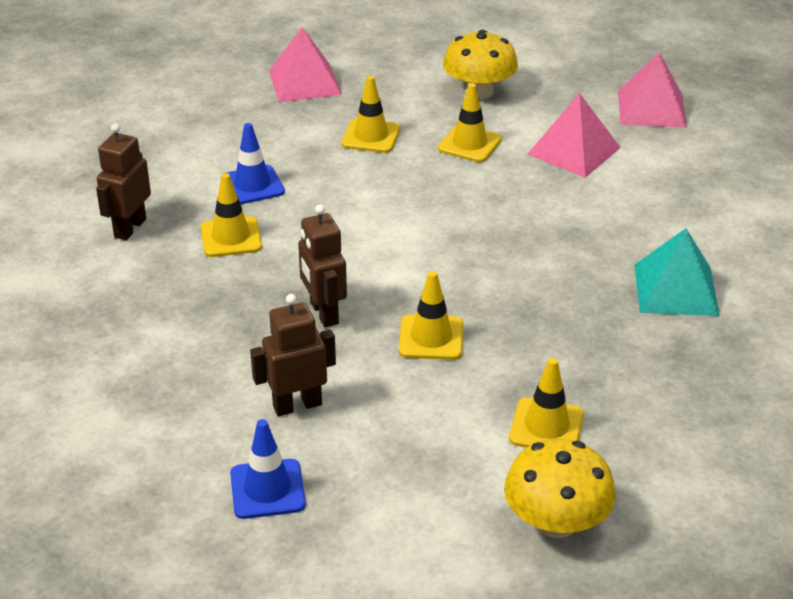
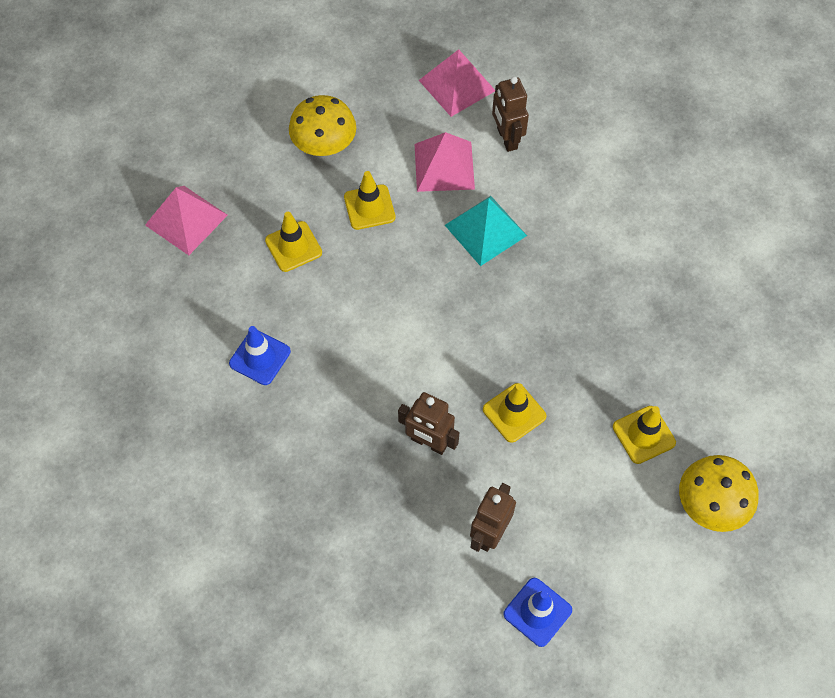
camera: 40 degrees left, 25 degrees up
brown robot [96,123,151,240] -> brown robot moved to [492,77,529,152]
yellow traffic cone [201,173,262,257] -> none
turquoise pyramid [634,228,720,316] -> turquoise pyramid moved to [445,196,527,266]

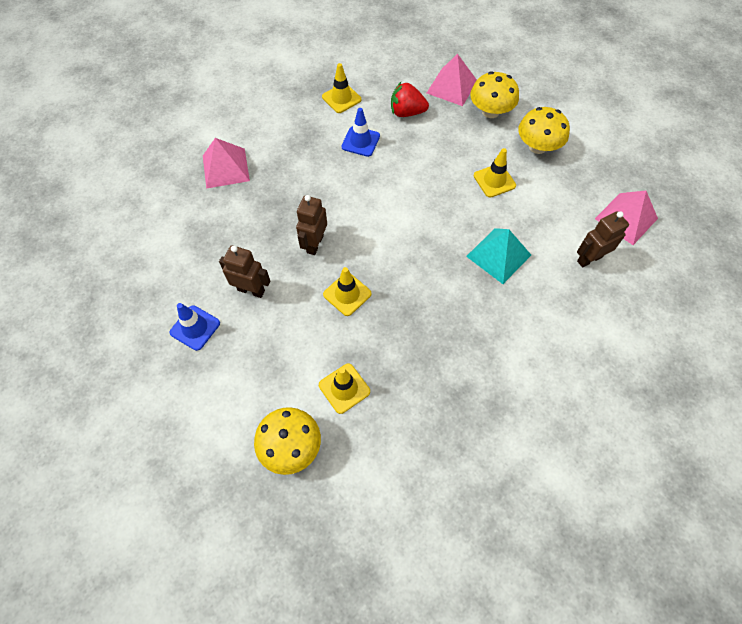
camera: 80 degrees right, 0 degrees up
yellow traffic cone [265,212,322,272] -> yellow traffic cone moved to [322,63,361,113]
pink pyramid [415,132,475,192] -> pink pyramid moved to [203,138,250,189]
none -> red strawberry [391,82,429,117]
none -> yellow mushroom [470,71,519,118]

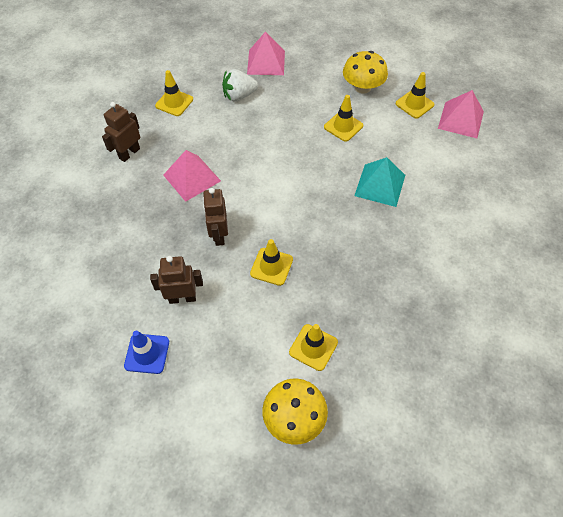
camera: 25 degrees left, 5 degrees down
pink pyramid [203,138,250,189] -> pink pyramid moved to [163,150,221,202]
blue traffic cone [341,108,380,157] -> none
red strawberry [391,82,429,117] -> white strawberry [222,69,258,101]
yellow mushroom [470,71,519,118] -> none
brown robot [577,211,629,268] -> brown robot moved to [102,102,140,162]
none -> yellow traffic cone [396,72,434,119]

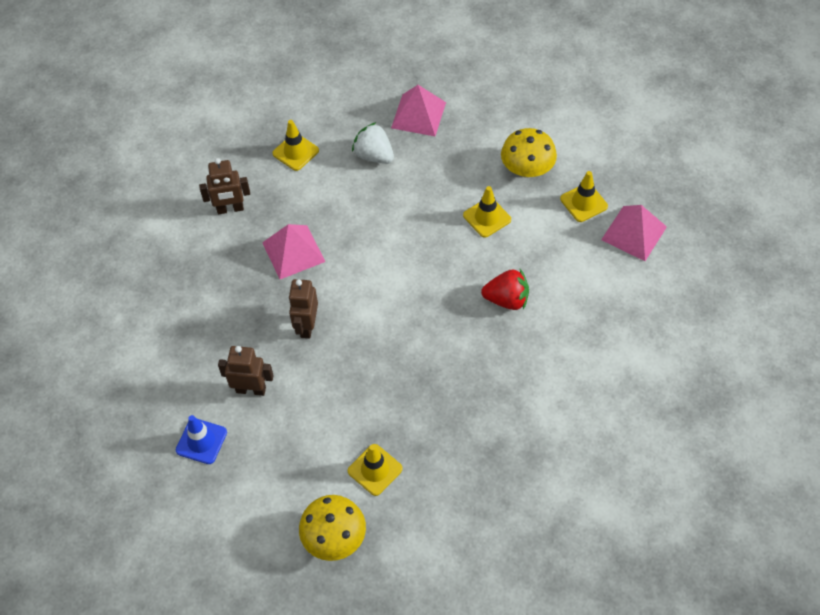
camera: 15 degrees right, 0 degrees up
brown robot [102,102,140,162] -> brown robot turned 150 degrees counterclockwise [199,158,250,214]
white strawberry [222,69,258,101] -> white strawberry turned 45 degrees clockwise [352,122,394,164]
yellow traffic cone [250,239,293,286] -> none
turquoise pyramid [354,157,405,207] -> red strawberry [481,269,529,310]

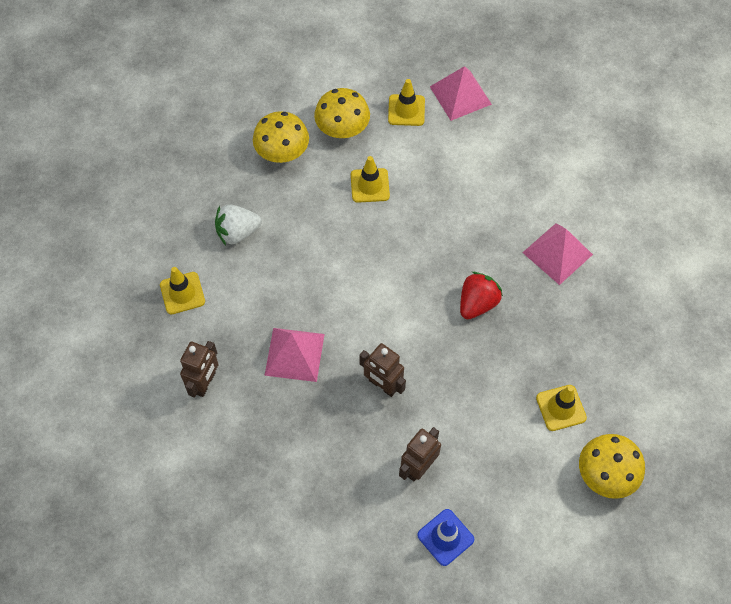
camera: 60 degrees left, 5 degrees up
pink pyramid [391,85,446,136] -> pink pyramid moved to [522,223,593,285]
red strawberry [481,269,529,310] -> red strawberry moved to [460,272,503,319]
none -> yellow mushroom [253,111,309,163]

